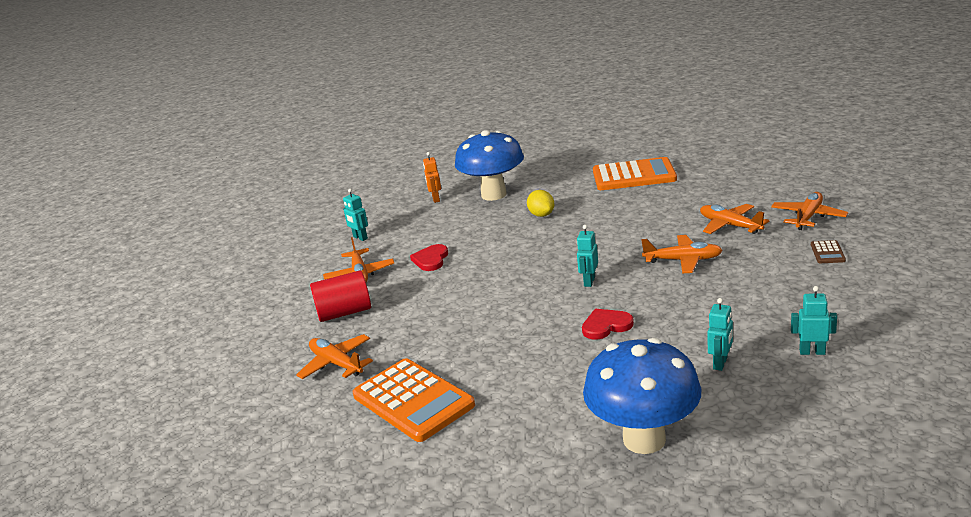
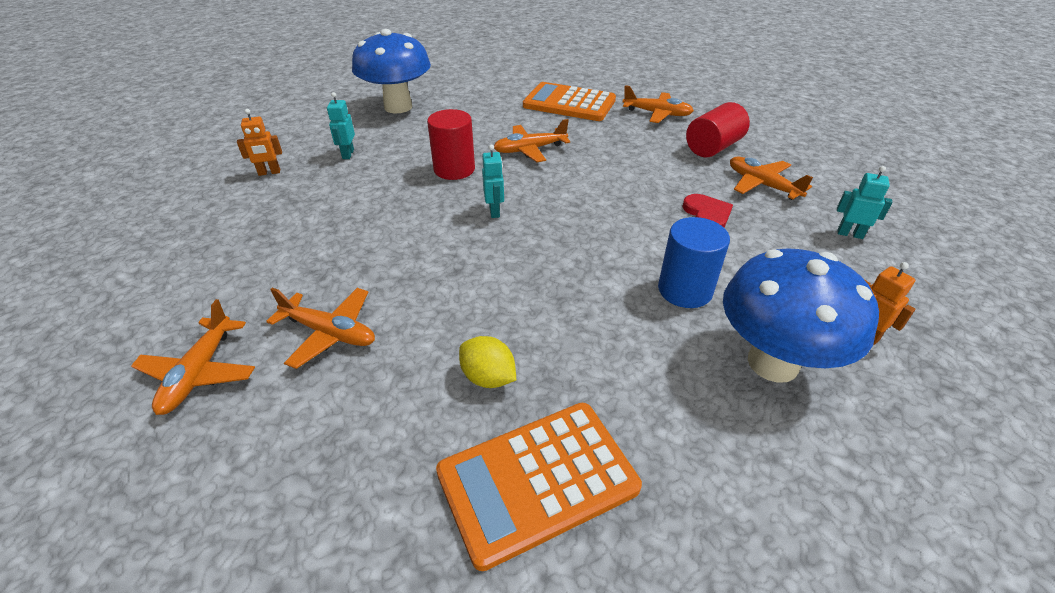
camera: 150 degrees right, 15 degrees up
yellow lemon [527,190,554,217] -> yellow lemon moved to [459,336,516,388]
red heart [582,309,634,340] -> red cylinder [427,109,475,180]
orange plane [641,235,723,273] -> orange plane moved to [494,119,570,162]
turquoise robot [791,286,837,355] -> orange robot [237,109,282,176]
brown calculator [811,240,846,263] -> none
none -> blue cylinder [658,217,730,308]

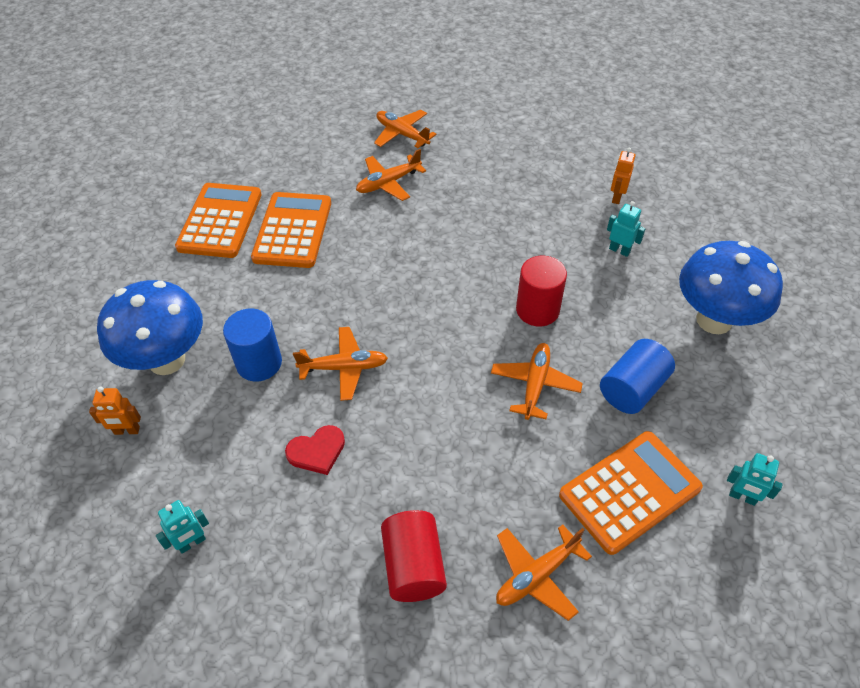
camera: 125 degrees right, 10 degrees up
yellow lemon [459,336,516,388] -> orange calculator [251,192,331,268]
turquoise robot [482,145,504,218] -> turquoise robot moved to [727,453,783,506]
red heart [682,194,733,227] -> red heart turned 45 degrees counterclockwise [285,425,345,475]
orange plane [730,157,813,200] -> orange plane moved to [293,327,388,401]
none -> blue cylinder [600,339,675,414]

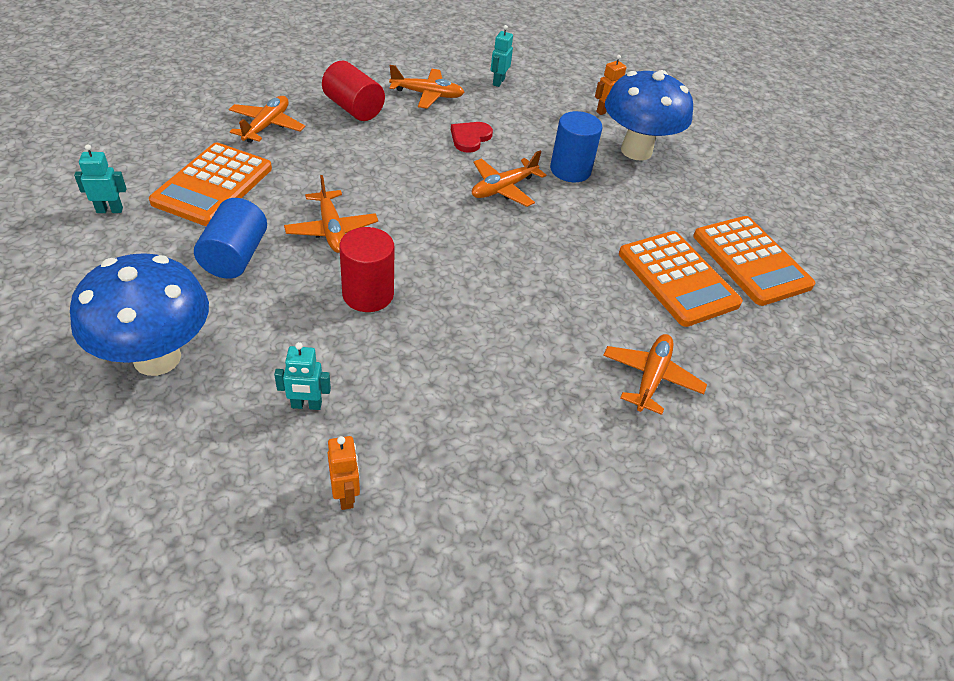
camera: 140 degrees right, 5 degrees down
orange plane [374,110,437,148] -> orange plane moved to [389,65,465,109]

